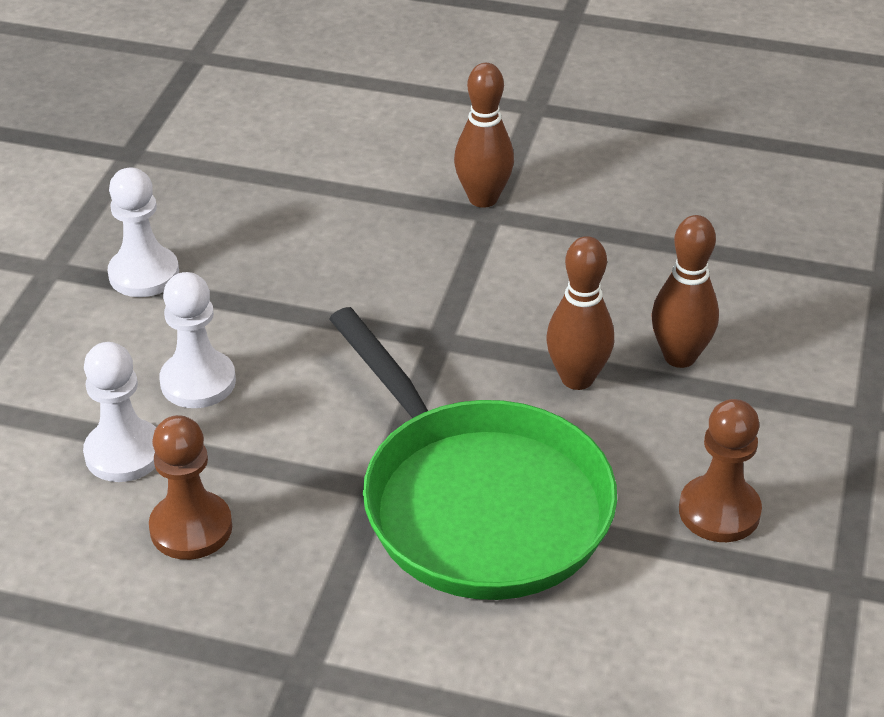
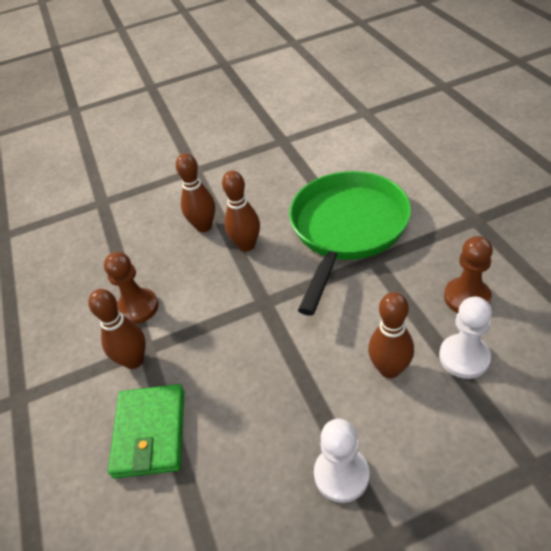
camera: 120 degrees left, 5 degrees up
white pawn [159,272,236,408] -> brown bowling pin [368,292,414,378]
brown pawn [679,399,762,542] -> brown pawn moved to [104,252,158,324]
none -> green wallet [108,384,184,478]

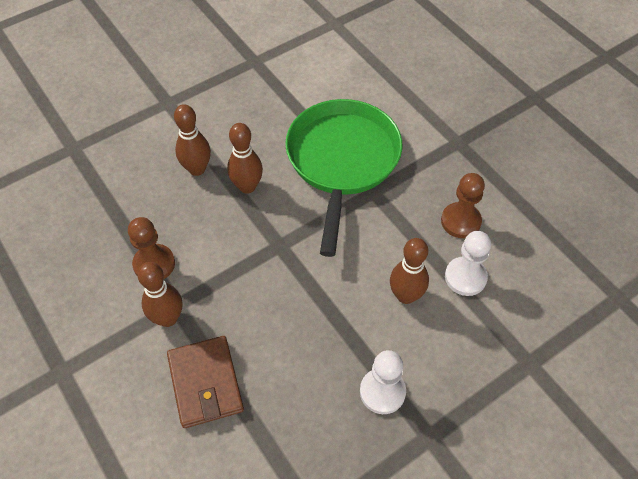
camera: 20 degrees left, 10 degrees up
green wallet [108,384,184,478] -> brown wallet [167,336,244,428]

